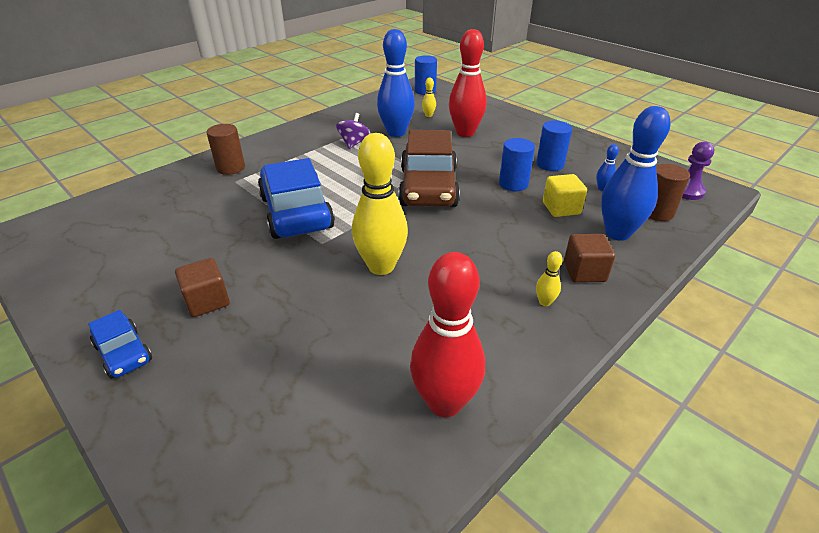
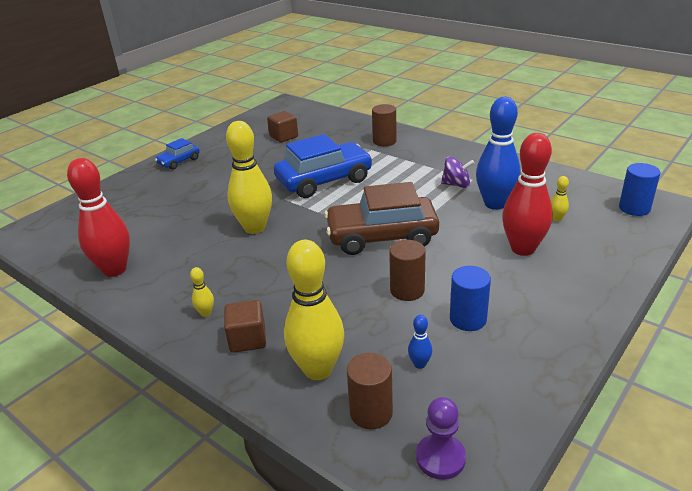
camera: 85 degrees right, 5 degrees down
brown cube [175,258,230,317] -> brown cube moved to [267,111,298,143]
blue cylinder [499,138,535,191] -> brown cylinder [389,240,426,301]
yellow cube [543,174,587,217] -> none
blue bowling pin [601,106,670,241] -> yellow bowling pin [284,240,344,380]

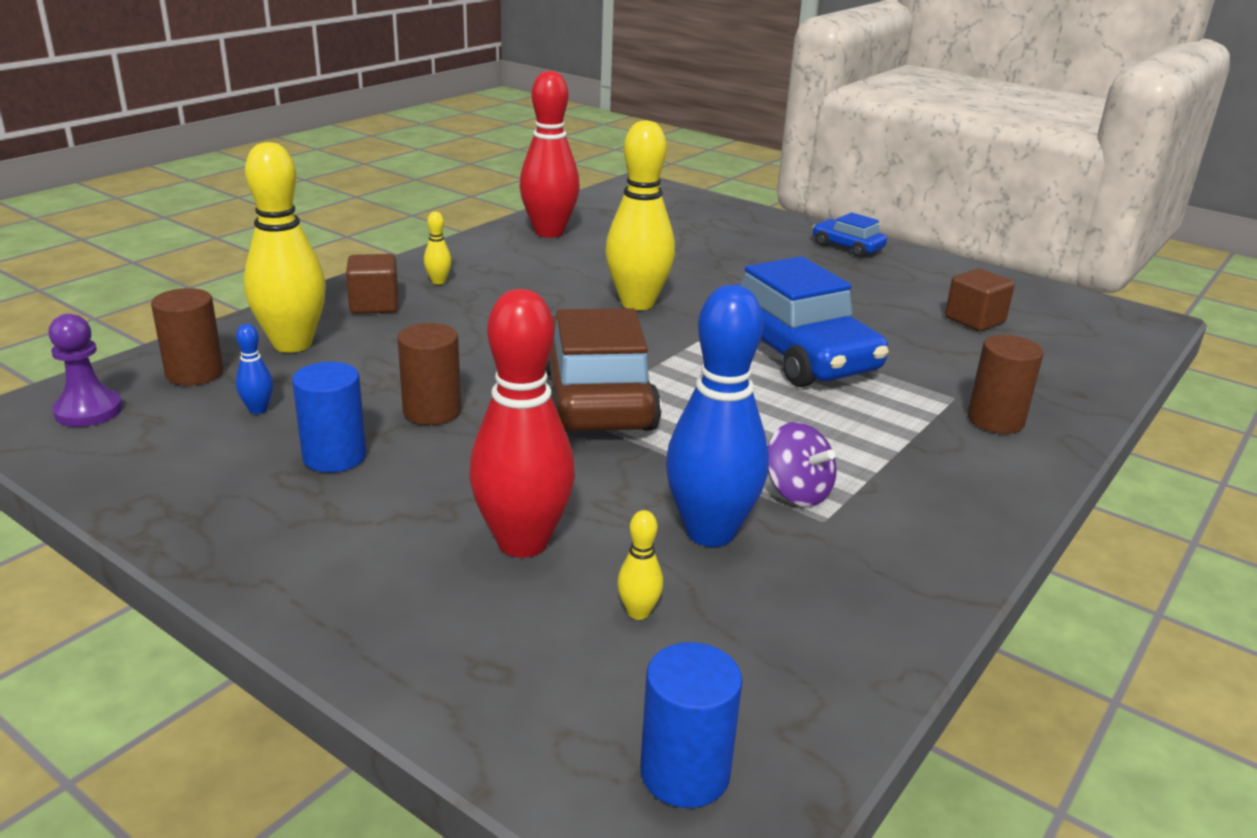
camera: 85 degrees right, 5 degrees down
purple spinning top [441,157,474,188] -> purple spinning top turned 45 degrees counterclockwise [768,422,837,506]

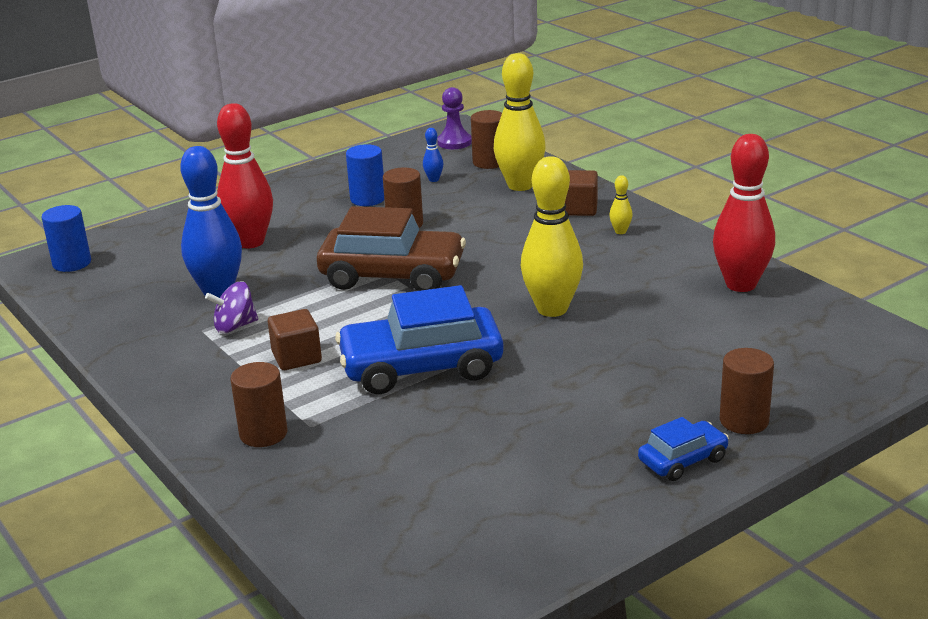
camera: 110 degrees right, 0 degrees up
yellow bowling pin [617,510,663,620] -> none
brown cube [945,268,1015,331] -> brown cube moved to [268,309,322,370]
none -> brown cylinder [720,348,774,434]

